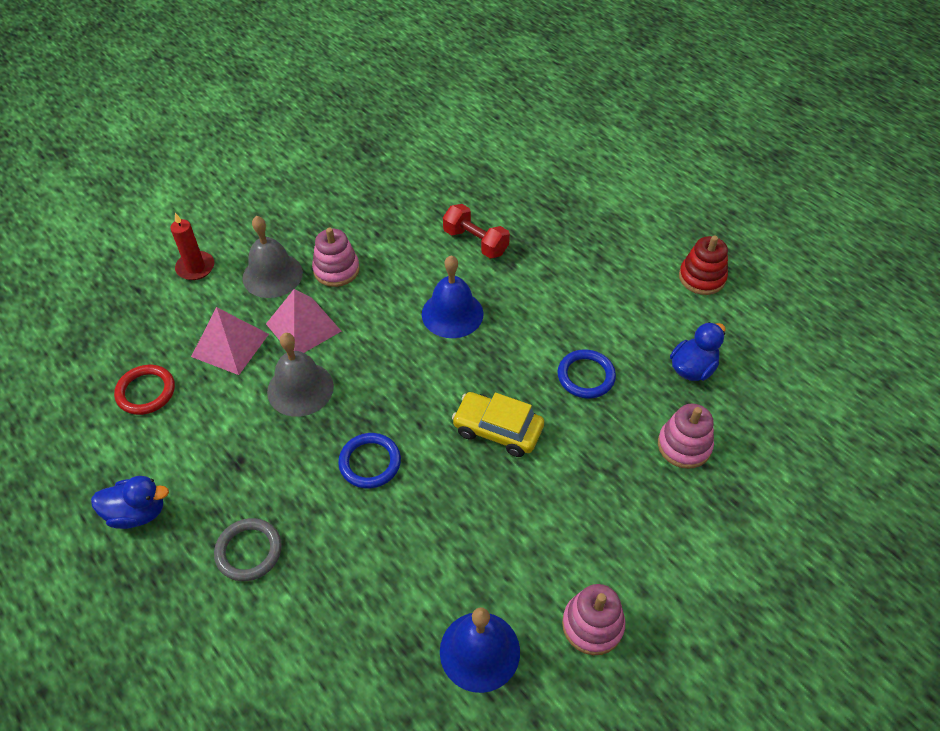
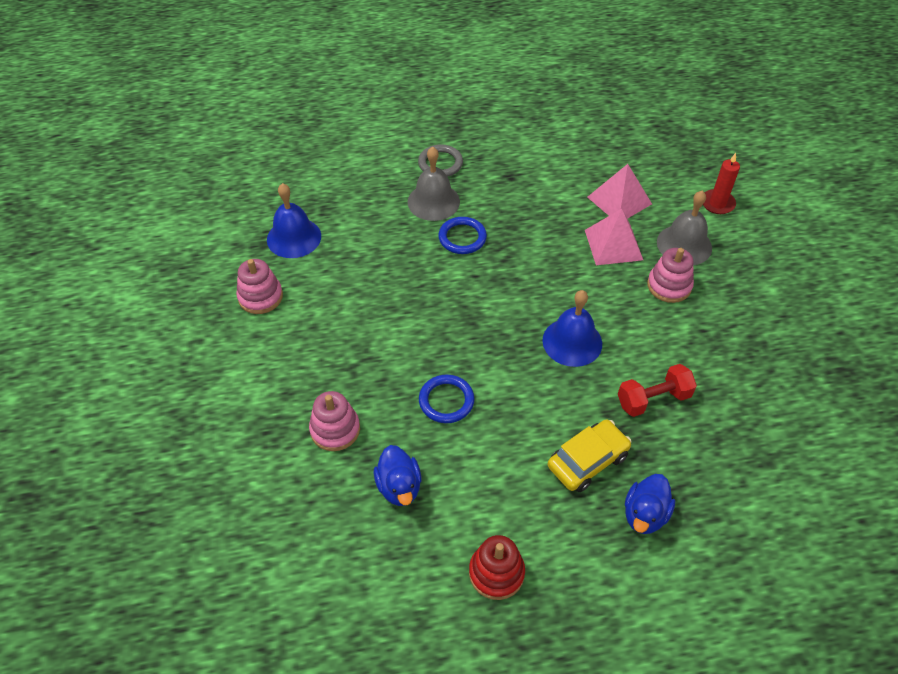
camera: 120 degrees right, 0 degrees up
blue duck [91,476,169,529] -> blue duck moved to [625,474,675,534]
red ring [114,365,175,415] -> none
grey bell [267,333,334,417] -> grey bell moved to [407,147,460,221]
yellow car [452,392,544,457] -> yellow car moved to [548,419,631,492]

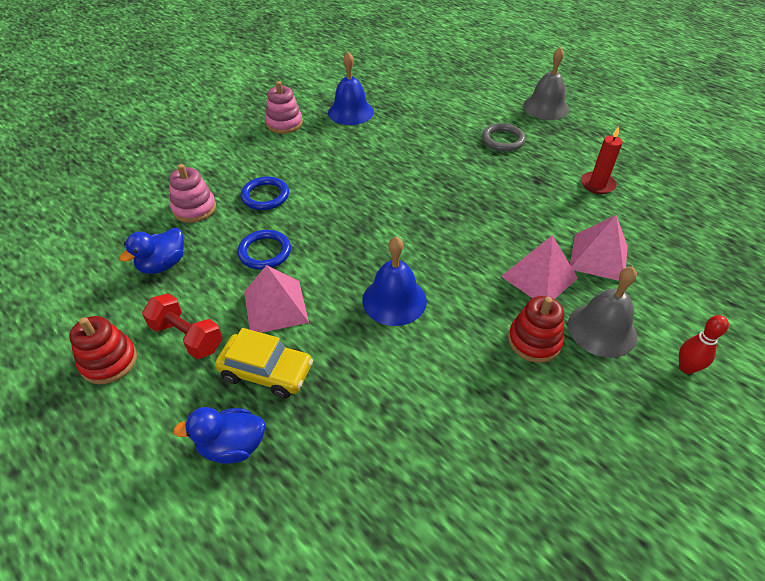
camera: 55 degrees right, 5 degrees down
grey bell [407,147,460,221] -> grey bell moved to [523,47,569,120]
blue ring [438,217,487,254] -> blue ring moved to [241,176,289,210]
red dumbbell [618,364,697,417] -> red dumbbell moved to [142,293,223,359]
pink stacking toy [647,248,694,303] -> red stacking toy [508,296,564,363]
red candle [703,153,740,214] -> red candle moved to [581,126,623,194]
none -> pink pyramid [244,265,309,333]
none -> red bowling pin [679,315,729,374]

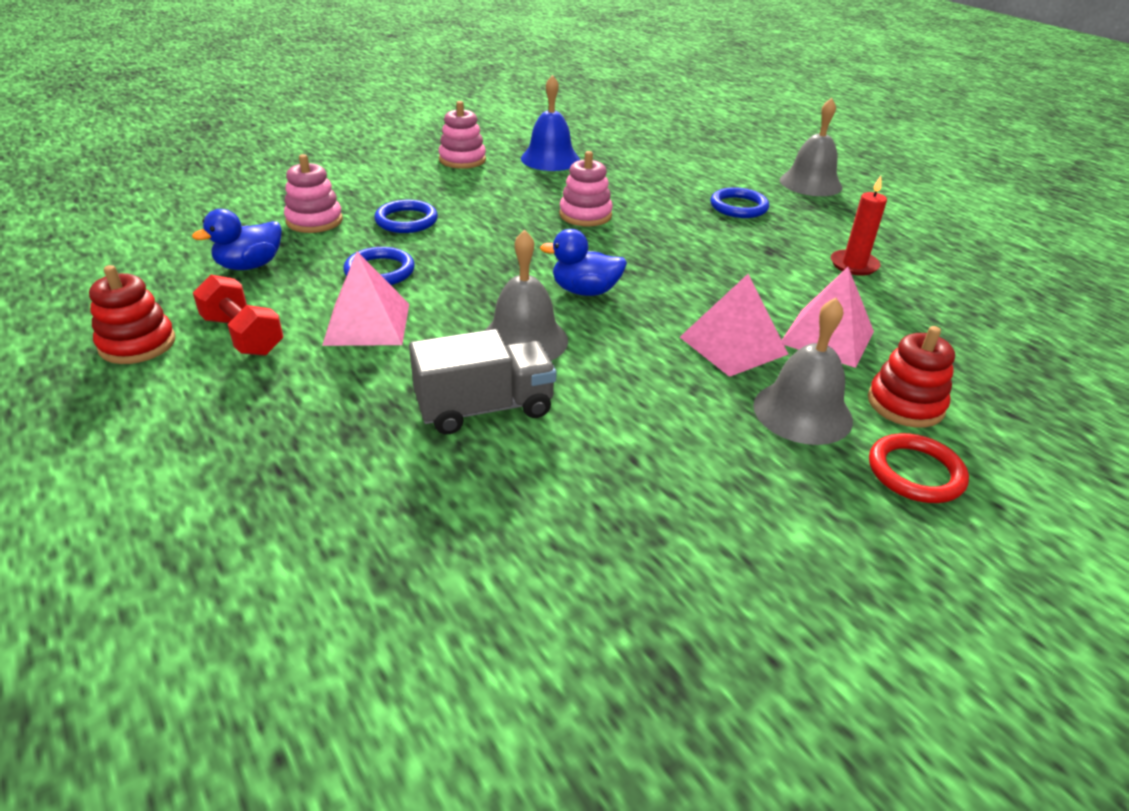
camera: 10 degrees right, 10 degrees down
blue duck [173,407,266,464] -> blue duck moved to [540,229,627,296]
yellow car [215,328,313,399] -> none
blue bell [363,236,427,326] -> grey bell [484,230,568,361]
grey ring [482,123,526,151] -> blue ring [710,187,769,218]
red stacking toy [508,296,564,363] -> red stacking toy moved to [868,326,955,428]
red bowling pin [679,315,729,374] -> red ring [869,433,969,503]
none -> grey truck [409,329,557,434]
none -> pink stacking toy [559,151,613,227]

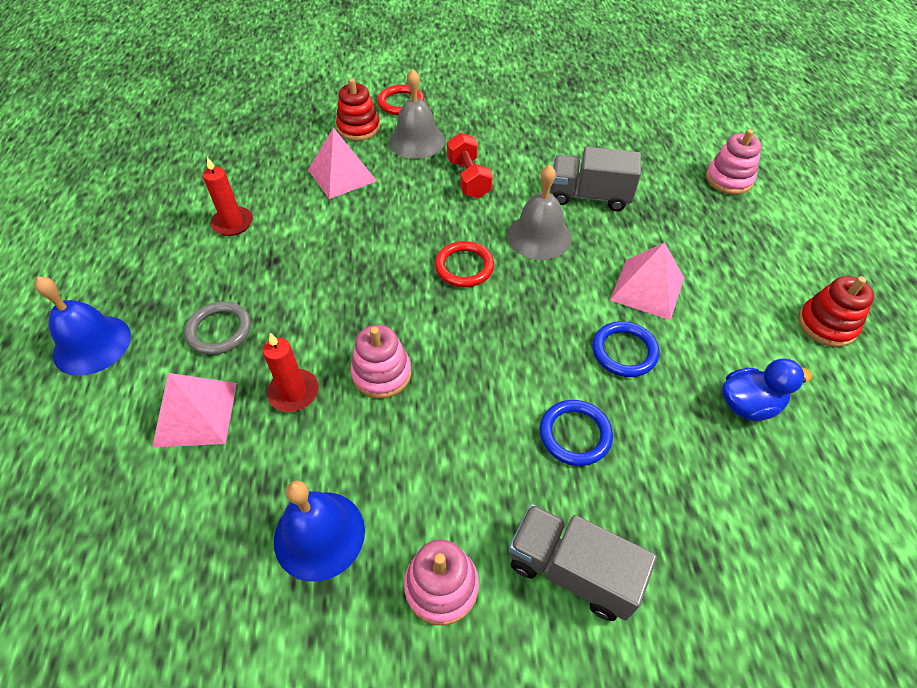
camera: 150 degrees left, 15 degrees up
red dumbbell [193,275,284,356] -> red dumbbell moved to [447,133,493,198]
pink stacking toy [284,154,343,233] -> pink stacking toy moved to [706,129,762,194]
blue duck [540,229,627,296] -> red ring [435,241,494,287]
pink pyramid [680,274,789,377] -> pink pyramid moved to [152,373,237,447]
blue ring [710,187,769,218] -> grey ring [184,301,251,355]
grey bell [780,98,843,196] -> blue bell [35,276,131,376]
none -> red candle [263,333,319,412]
none -> grey truck [509,504,657,621]

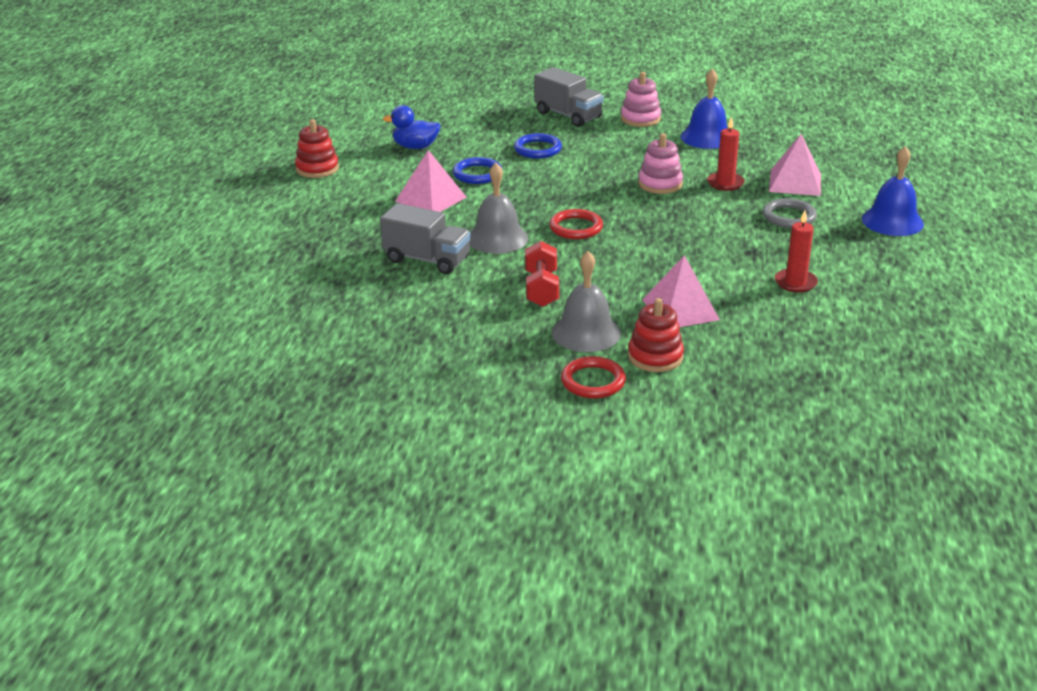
camera: 165 degrees left, 20 degrees down
pink stacking toy [706,129,762,194] -> none

